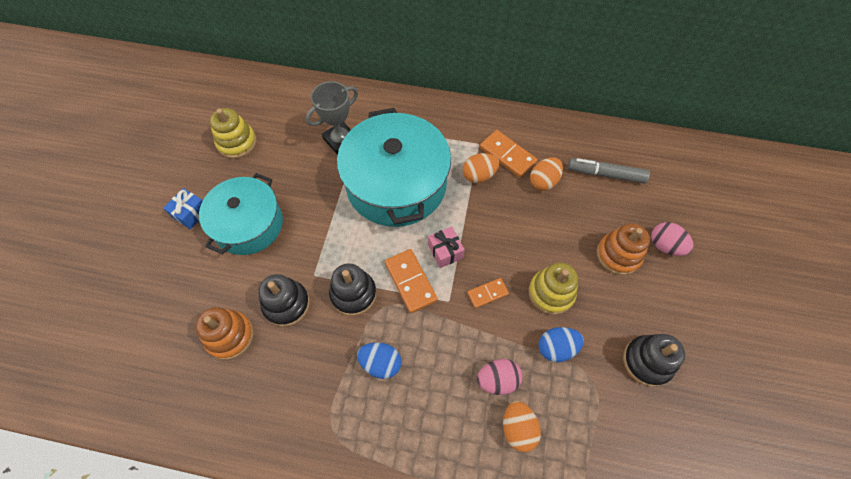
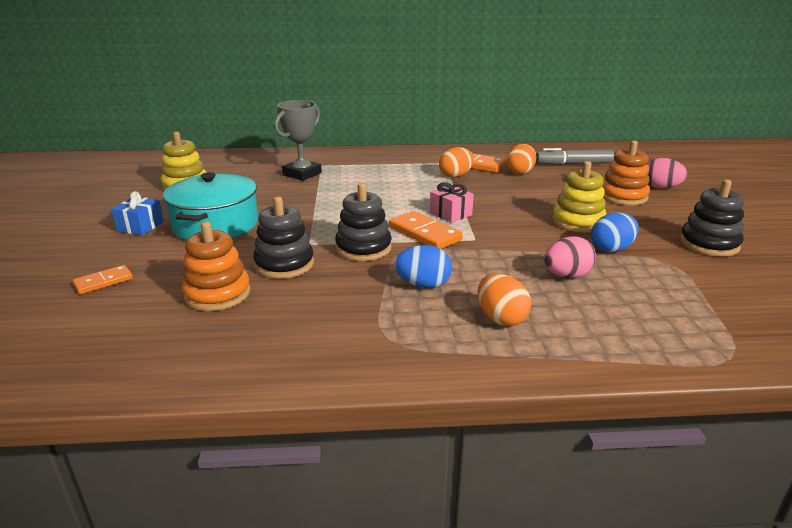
camera: 15 degrees left, 35 degrees down
turquoise pot [337,108,451,227] -> none
orange domino [467,278,509,308] -> orange domino moved to [72,265,133,294]
orange egg [503,401,541,452] -> orange egg moved to [478,274,531,326]

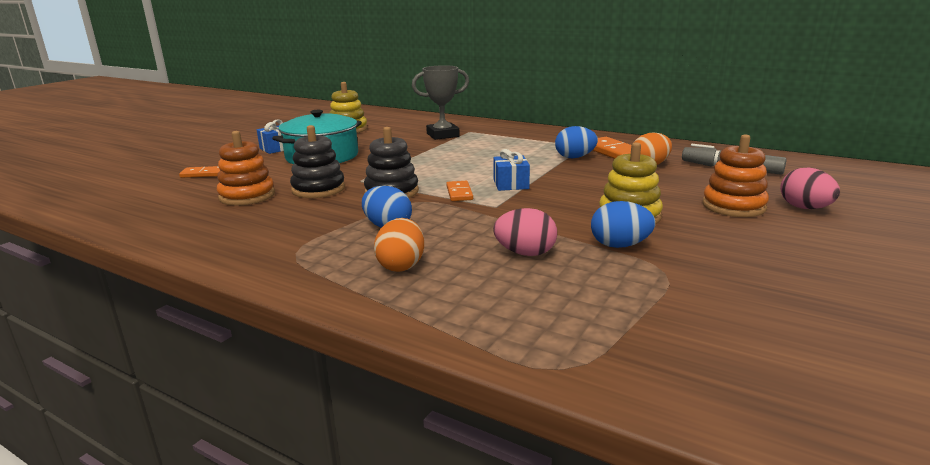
camera: 35 degrees right, 5 degrees down
orange domino [389,211,463,249] -> orange domino [446,181,473,201], size x0.61
pink gift [430,182,474,223] -> blue gift [493,149,530,191]
orange egg [439,147,474,178] -> blue egg [555,126,598,158]
black stacking toy [680,180,744,257] -> none

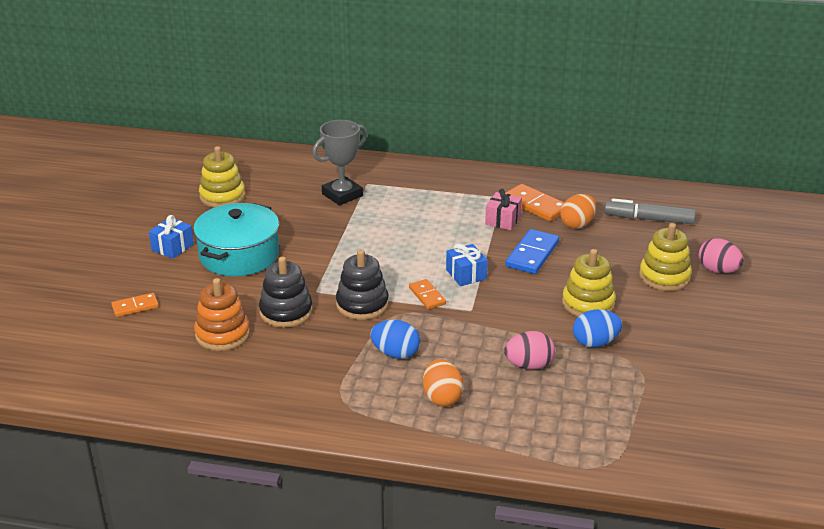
camera: 20 degrees left, 10 degrees up
blue egg [555,126,598,158] -> pink gift [485,189,522,230]
orange stacking toy [702,134,769,217] -> yellow stacking toy [639,223,692,291]
none -> blue domino [506,229,559,274]

